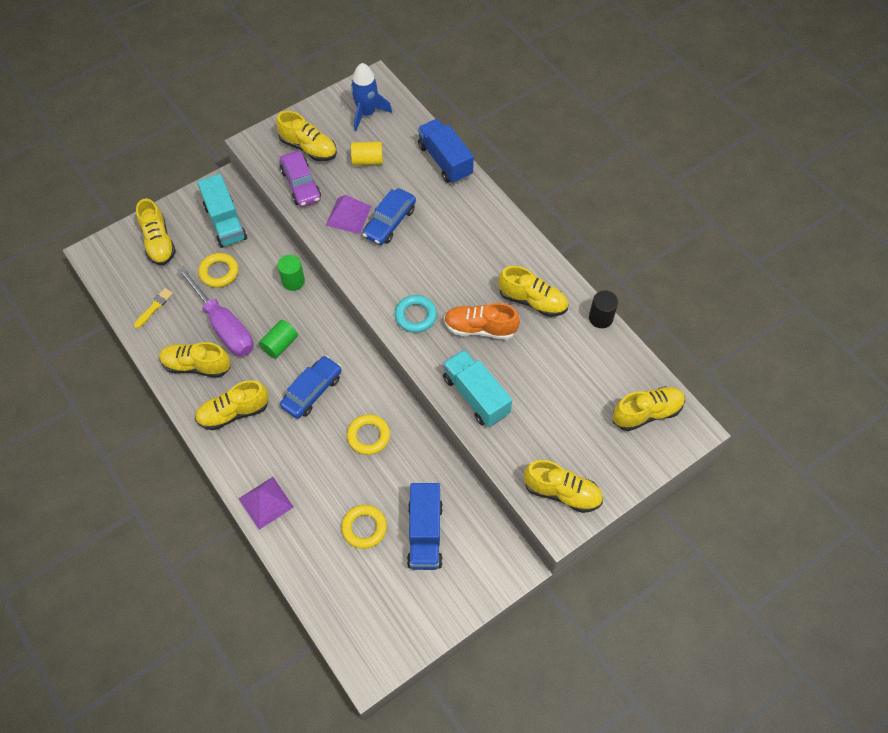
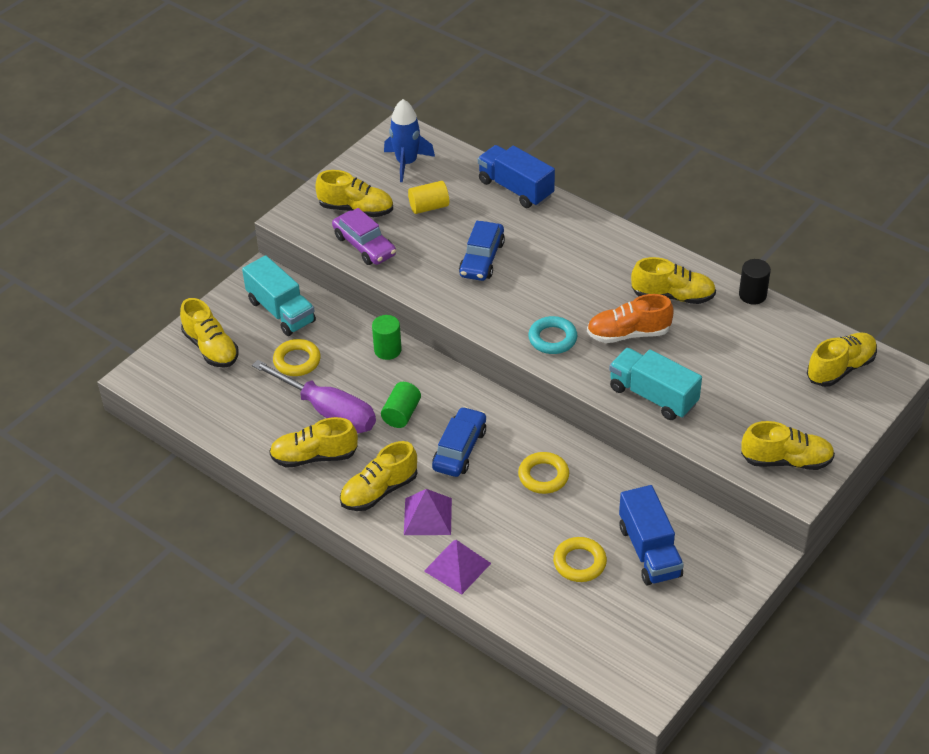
camera: 15 degrees left, 15 degrees down
yellow brush [134,288,173,329] -> none
purple pyramid [326,195,372,234] -> purple pyramid moved to [404,489,452,535]

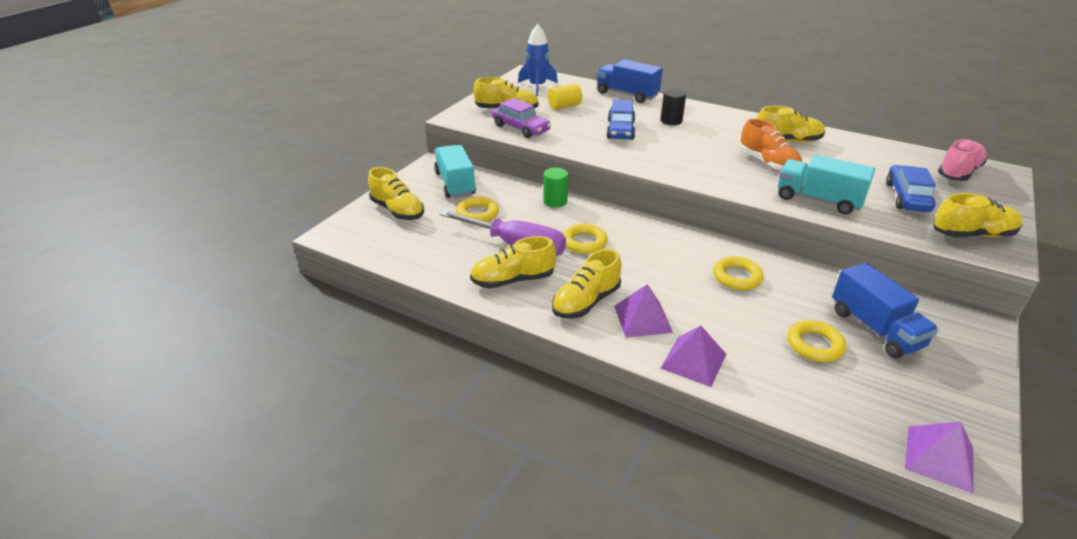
camera: 10 degrees left, 10 degrees down
turquoise truck [242,255,316,336] -> turquoise truck turned 150 degrees counterclockwise [434,145,476,198]
green cylinder [381,382,421,428] -> yellow ring [563,224,608,254]
blue car [432,407,486,477] -> blue car moved to [886,165,936,212]
turquoise ring [528,316,577,354] -> none
orange shoe [587,294,673,343] -> orange shoe turned 105 degrees counterclockwise [739,118,802,172]
black cylinder [739,259,771,305] -> black cylinder moved to [661,89,686,125]
yellow shoe [807,332,877,387] -> pink shoe [938,139,987,181]
none -> purple pyramid [905,421,974,494]

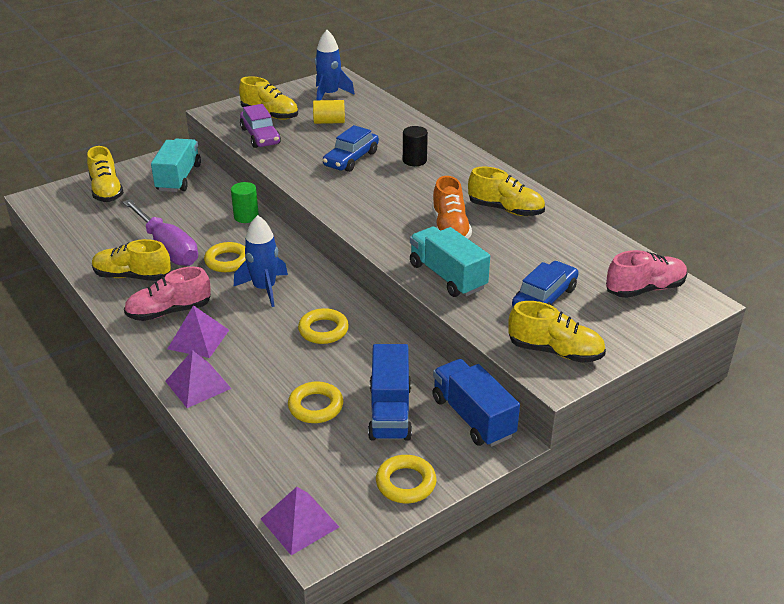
camera: 25 degrees right, 0 degrees up
yellow ring [456,196,499,222] -> yellow ring moved to [376,455,437,503]
yellow shoe [552,249,622,319] -> pink shoe [124,267,211,321]
blue truck [597,59,663,103] -> blue truck moved to [432,359,520,447]
none -> blue rocket [234,215,288,307]

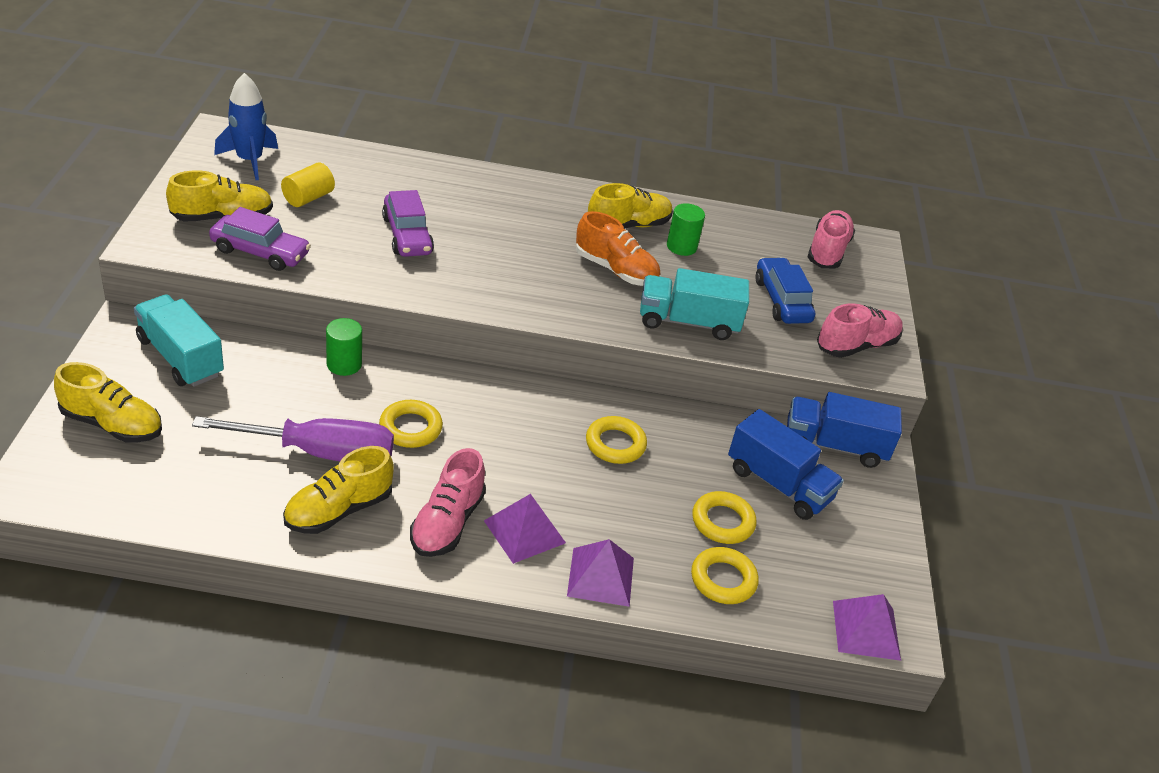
camera: 55 degrees left, 5 degrees up
blue rocket [234,215,288,307] -> none
blue car [323,125,379,172] -> purple car [382,190,434,257]
yellow ring [376,455,437,503] -> yellow ring moved to [691,547,759,604]
black cylinder [403,126,428,166] -> none
yellow shoe [509,301,606,363] -> pink shoe [817,303,903,358]
none -> green cylinder [667,203,705,256]

